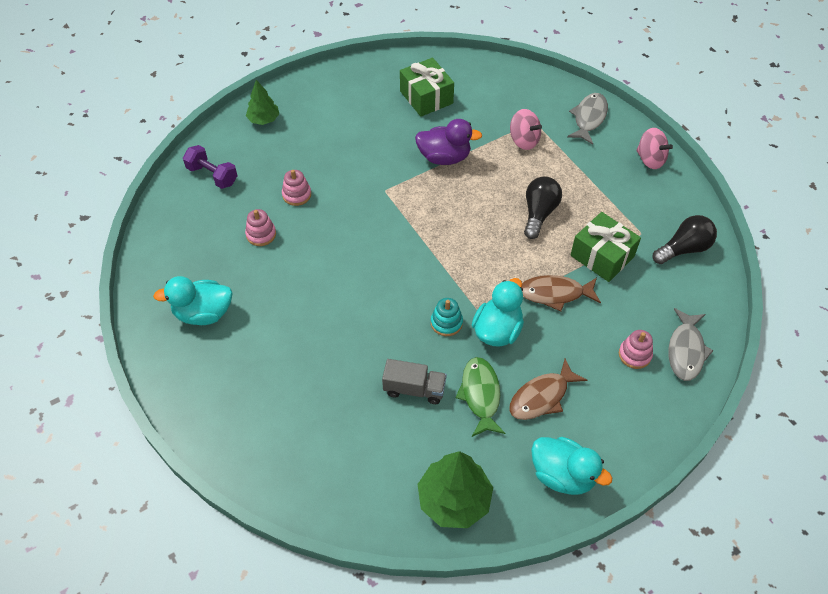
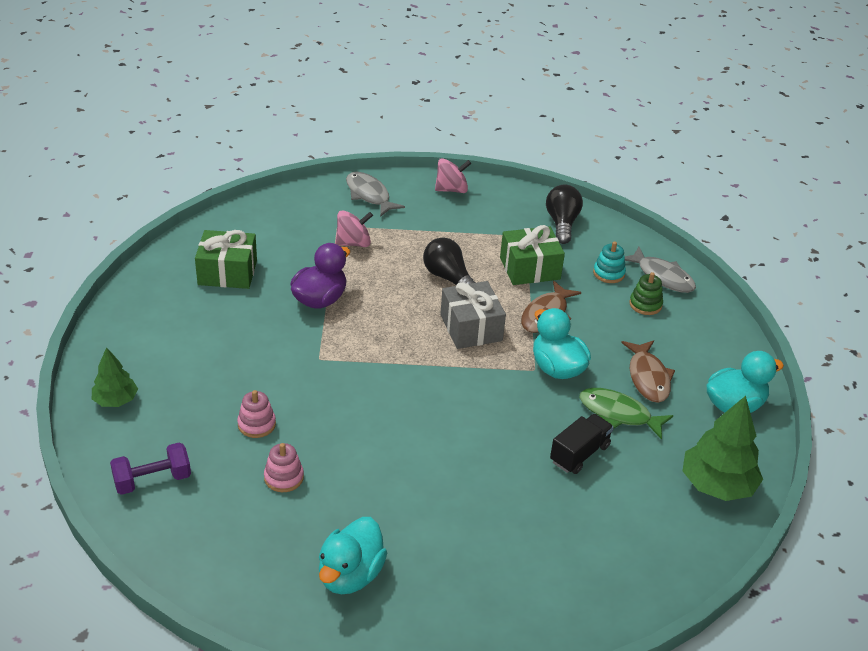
camera: 60 degrees left, 15 degrees down
grey truck [382,359,447,404] -> black truck [550,414,614,474]
turquoise stacking toy [431,298,463,336] -> turquoise stacking toy moved to [593,241,626,283]
pink stacking toy [619,330,653,369] -> green stacking toy [629,272,663,315]
none -> grey gift [440,281,506,349]

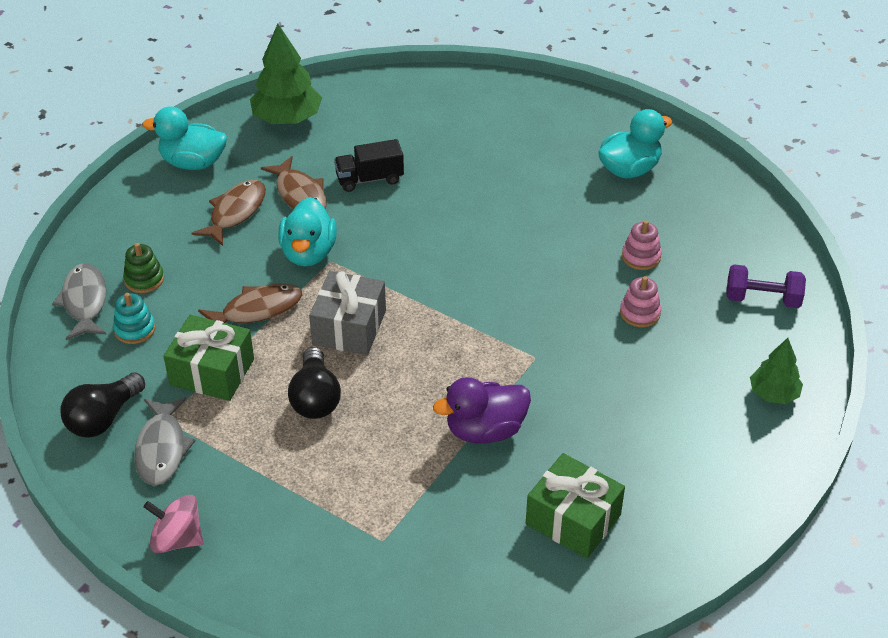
camera: 145 degrees left, 5 degrees up
pink spinning top [335,211,373,247] -> none
grey fish [346,172,405,217] -> grey fish moved to [135,397,196,485]
green fish [579,388,673,440] -> brown fish [261,156,327,209]

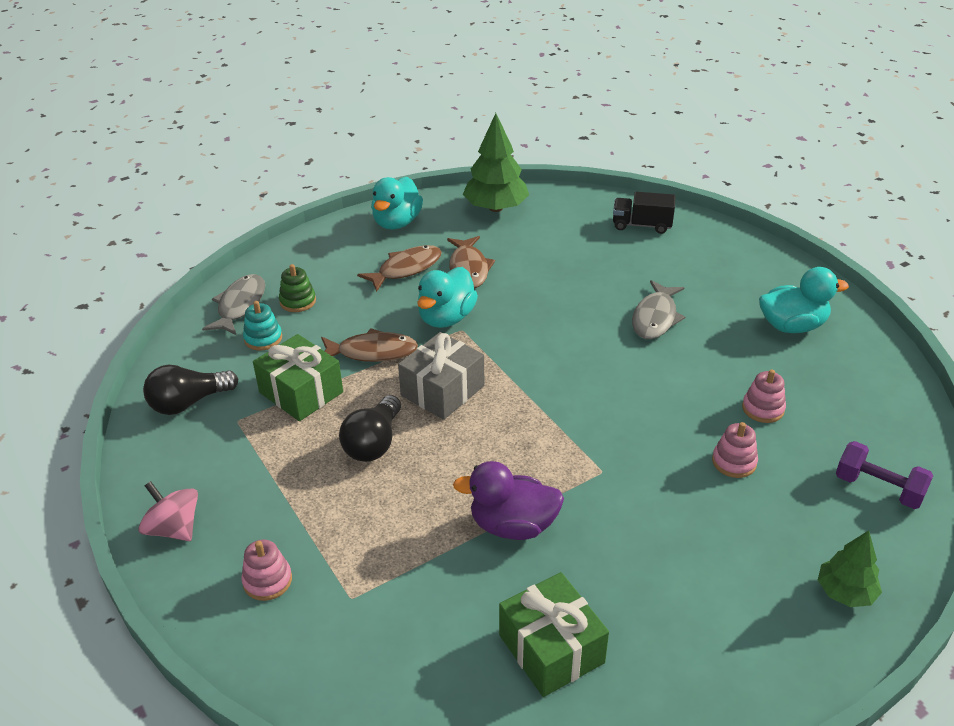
camera: 25 degrees right, 5 degrees down
grey fish [135,397,196,485] -> grey fish moved to [632,280,685,339]
turquoise duck [142,106,227,170] -> turquoise duck turned 105 degrees counterclockwise [371,177,423,230]
black truck [334,139,404,192] -> black truck moved to [613,192,675,234]
none -> pink stacking toy [241,539,292,601]

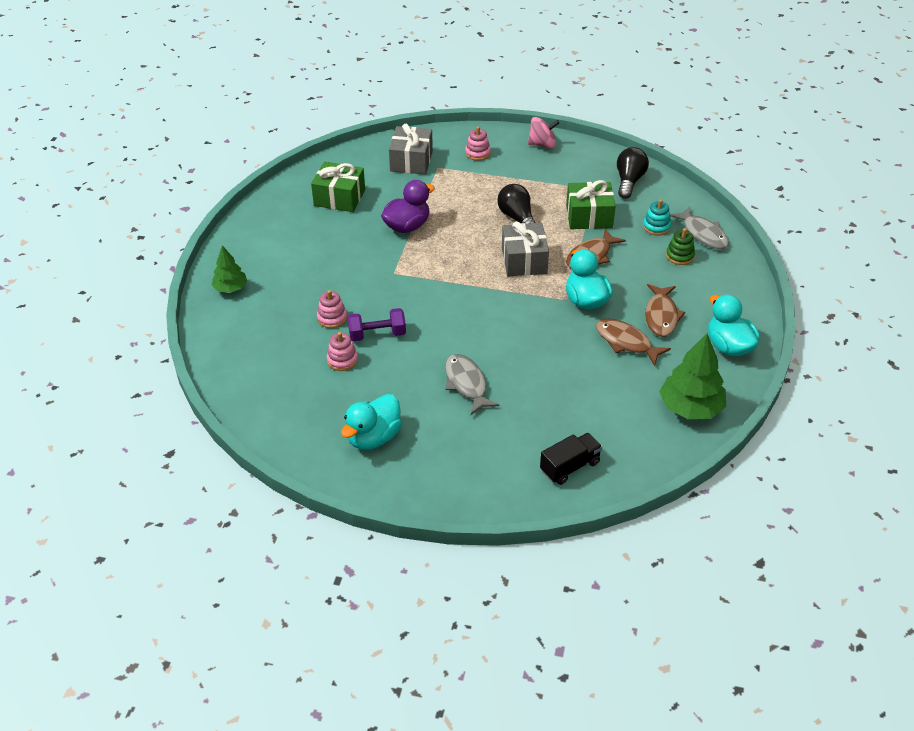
camera: 135 degrees right, 5 degrees up
purple dumbbell [836,441,933,509] -> purple dumbbell moved to [348,308,406,342]
none -> grey gift [389,124,433,175]

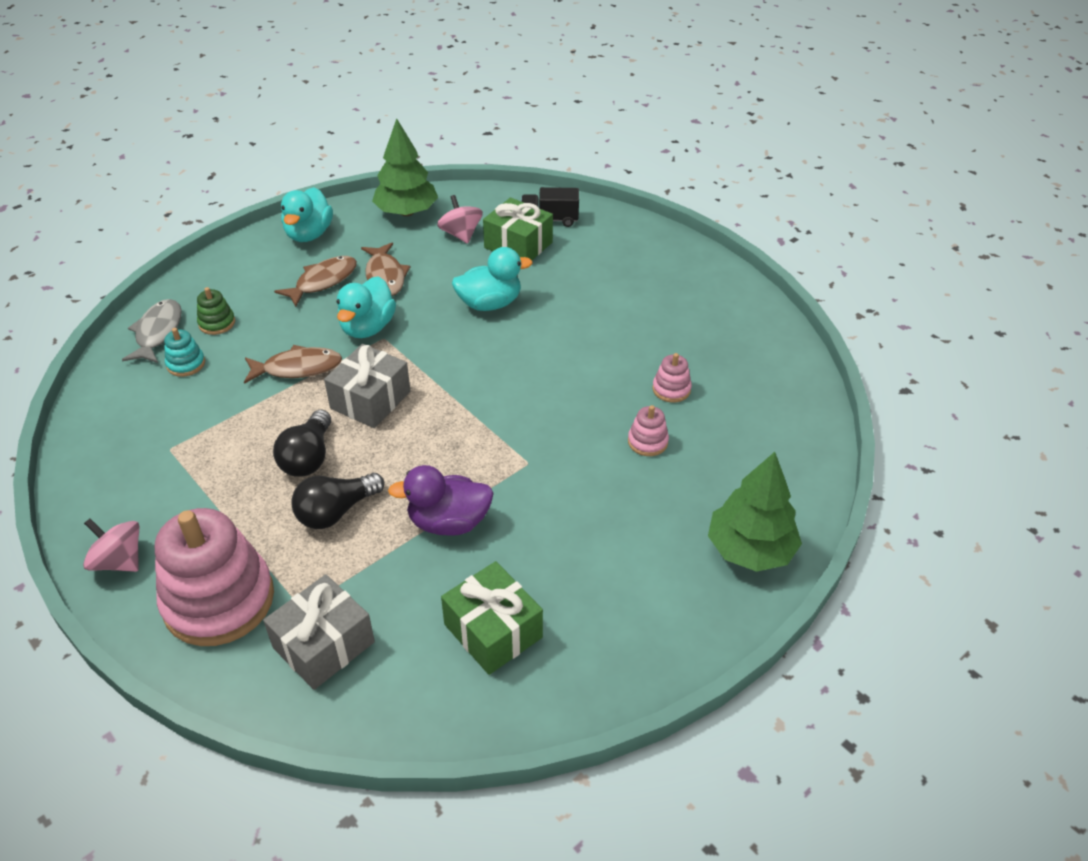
camera: 145 degrees left, 0 degrees up
green tree [212,245,247,293] -> green tree [708,452,802,572], size x1.67
turquoise duck [341,394,402,450] -> turquoise duck moved to [452,247,533,311]
purple dumbbell [348,308,406,342] -> none
grey fish [445,354,500,415] -> none
pink stacking toy [465,126,491,161] -> pink stacking toy [155,508,274,646], size x2.34
green gift [566,180,616,229] -> green gift moved to [483,198,553,260]
black light bulb [617,147,649,199] -> black light bulb moved to [291,473,384,529]
none -> pink spinning top [437,195,483,244]

